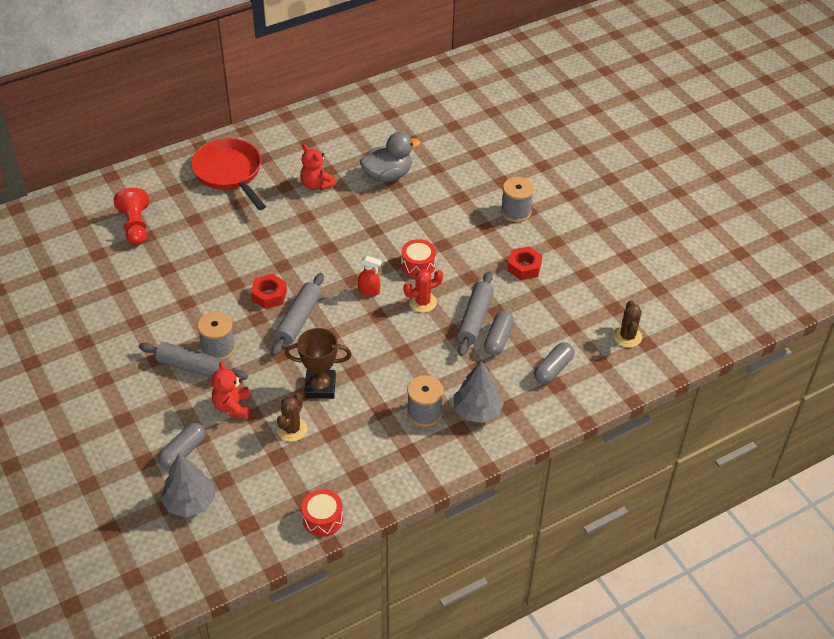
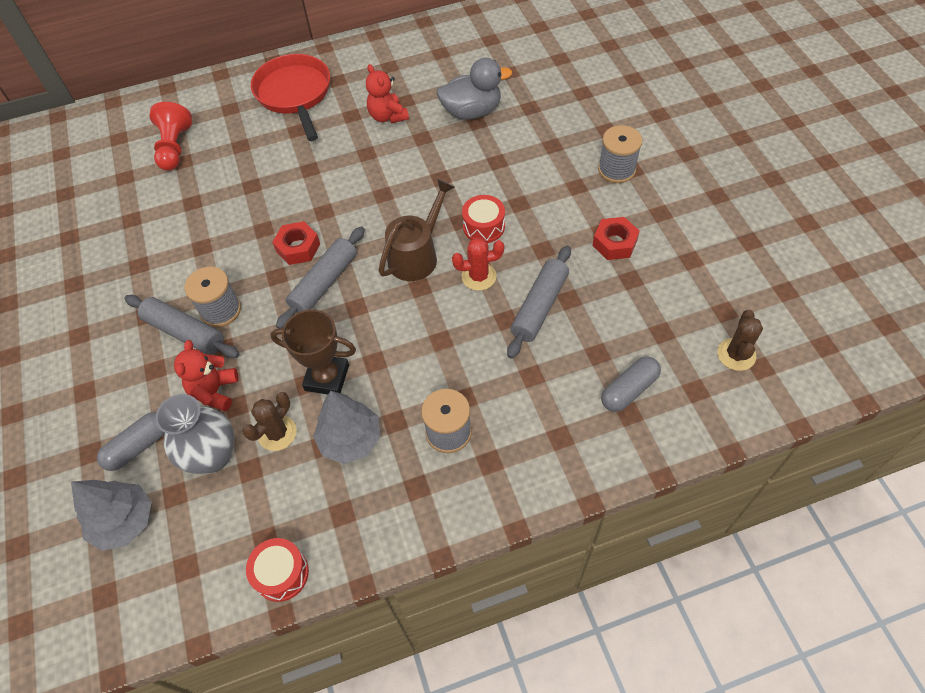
camera: 15 degrees right, 10 degrees up
red spray bottle [358,256,382,296] -> brown watering can [378,179,455,281]
grey tree [454,360,504,423] -> grey tree moved to [313,391,381,464]
grey capsule [484,311,514,356] -> none
none -> grey vase [155,394,234,474]

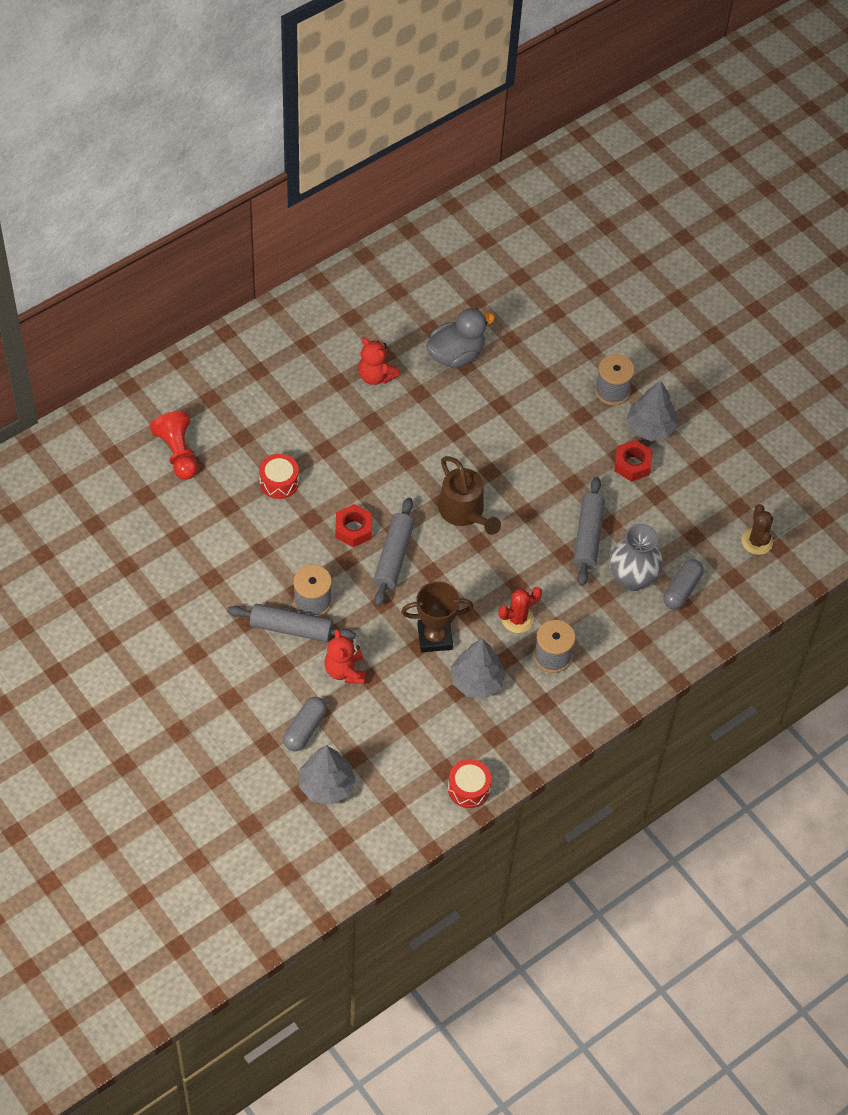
camera: 25 degrees left, 0 degrees up
grey vase [155,394,234,474] -> grey vase moved to [610,524,663,591]
brown cactus [242,392,297,451] -> none
red pan [251,54,330,141] -> none
brown watering can [378,179,455,281] -> brown watering can turned 135 degrees clockwise [438,456,501,535]
red cactus [452,238,504,291] -> red cactus moved to [498,587,542,633]
red drum [462,195,505,243] -> red drum moved to [259,454,299,499]
none -> grey tree [626,380,678,441]

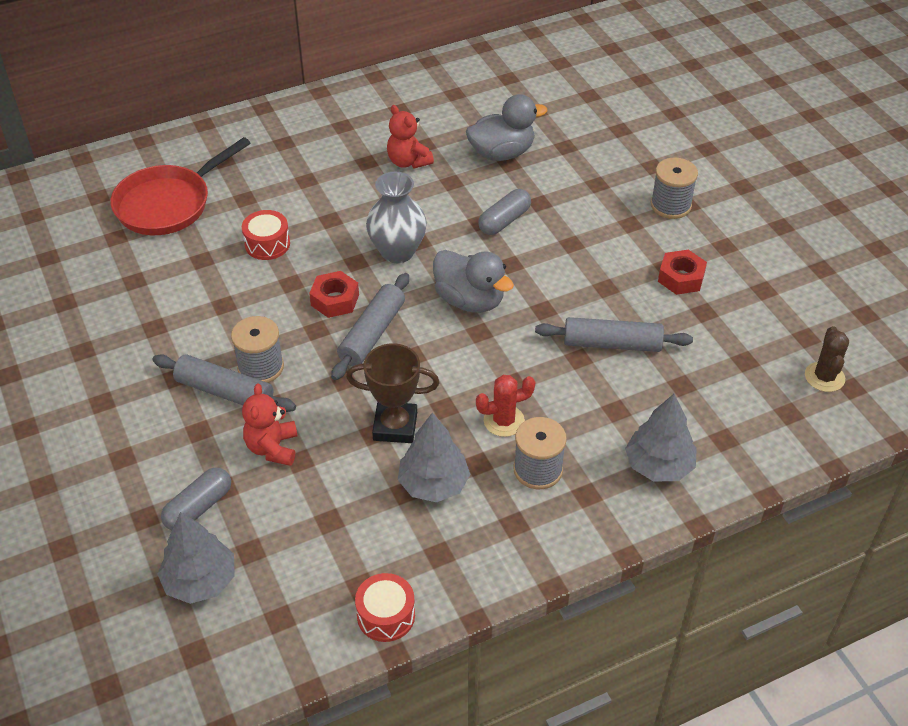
camera: 15 degrees right, 10 degrees down
red pawn [150,411,197,480] -> red pan [111,137,251,235]
brown watering can [438,456,501,535] -> grey duck [433,250,514,313]
grey rolling pin [573,477,605,586] -> grey rolling pin turned 75 degrees clockwise [535,317,693,352]
grey vase [610,524,663,591] -> grey vase moved to [366,172,427,263]
grey tree [626,380,678,441] -> grey tree moved to [625,394,697,481]
grey capsule [664,559,704,610] -> grey capsule moved to [478,189,531,235]

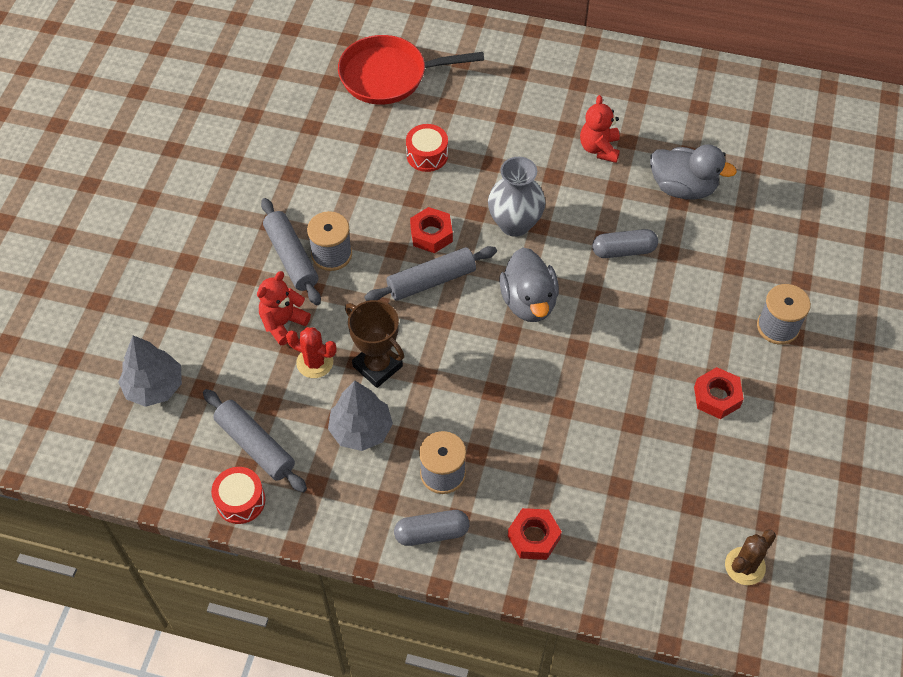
camera: 40 degrees right, 10 degrees up
grey capsule [161,467,231,530] -> grey capsule moved to [394,510,470,546]
red cactus [476,375,535,437] -> red cactus moved to [286,327,337,378]
grey rolling pin [535,317,693,352] -> grey rolling pin moved to [203,389,307,493]
grey tree [625,394,697,481] -> red nut [508,508,562,560]

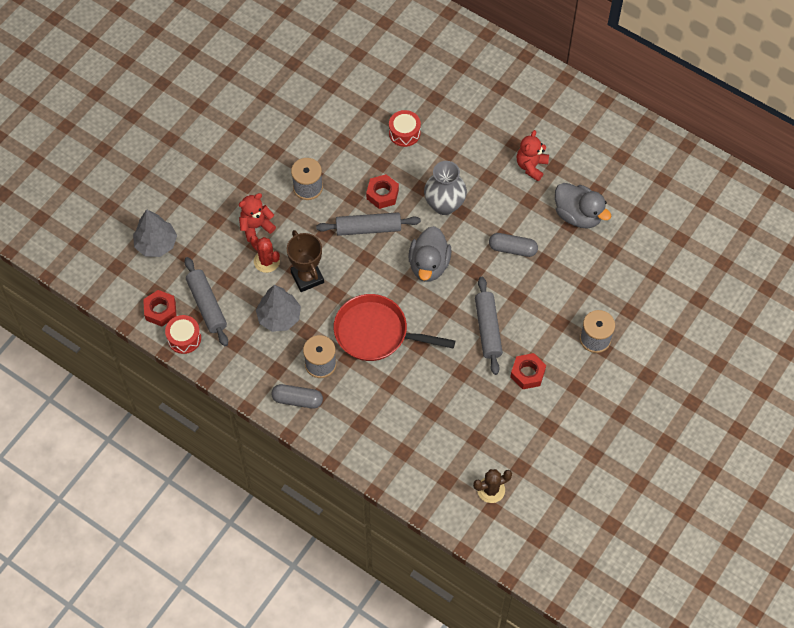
camera: 20 degrees right, 5 degrees up
grey rolling pin [261,198,321,305] -> grey rolling pin moved to [475,277,503,375]
red pan [338,35,484,105] -> red pan moved to [334,294,455,361]
red nut [508,508,562,560] -> red nut moved to [143,290,176,327]

